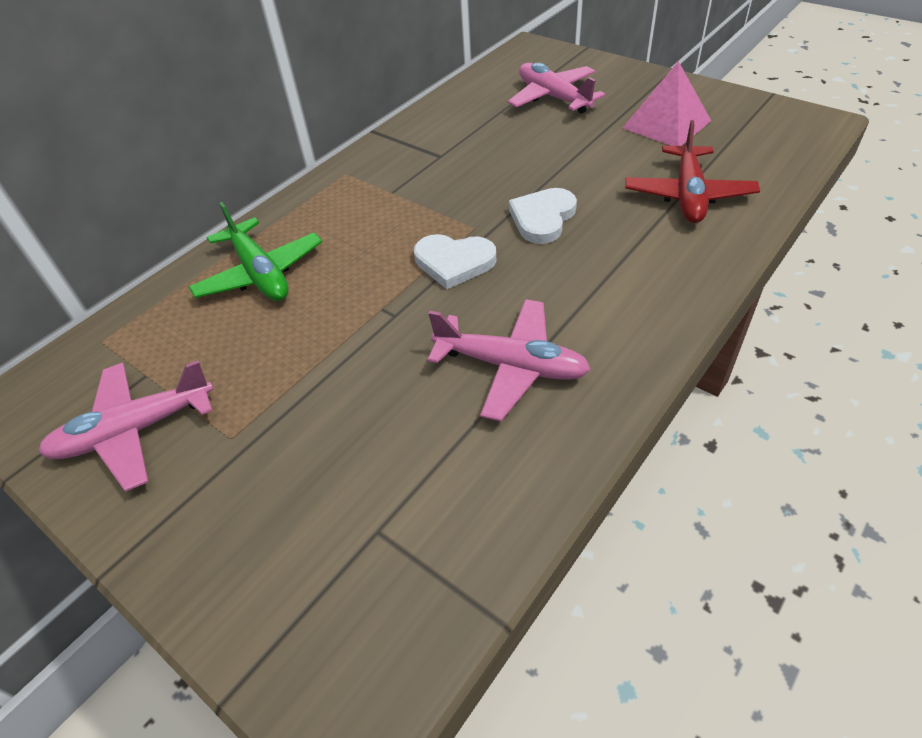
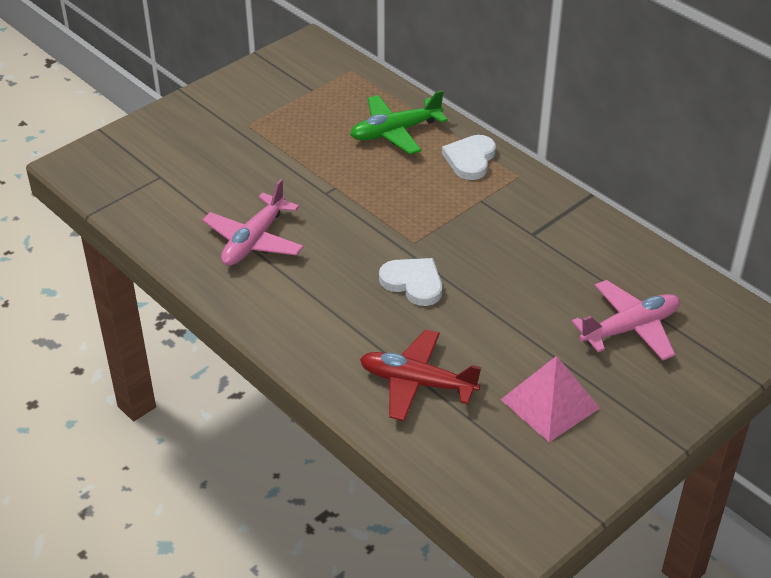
camera: 95 degrees right, 5 degrees down
pink plane [39,360,214,492] -> none
white heart [414,234,496,289] -> white heart moved to [442,135,496,180]

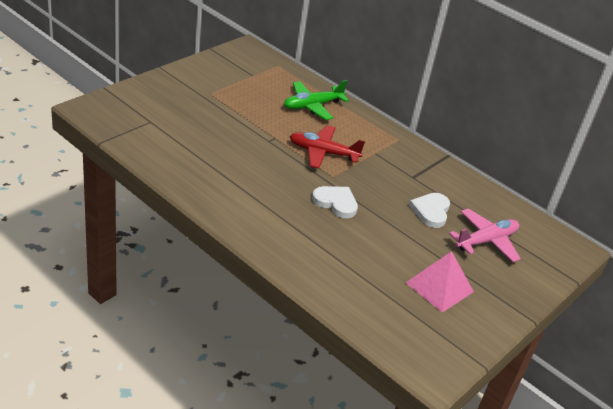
camera: 10 degrees left, 5 degrees down
pink plane [202,179,304,266] -> none
red plane [360,329,481,421] -> red plane moved to [289,125,365,169]
white heart [442,135,496,180] -> white heart moved to [409,193,450,228]

